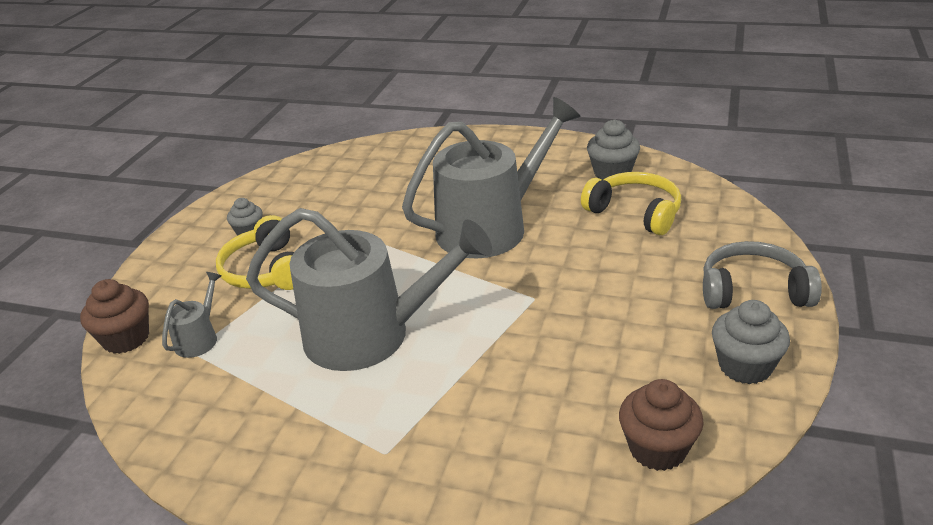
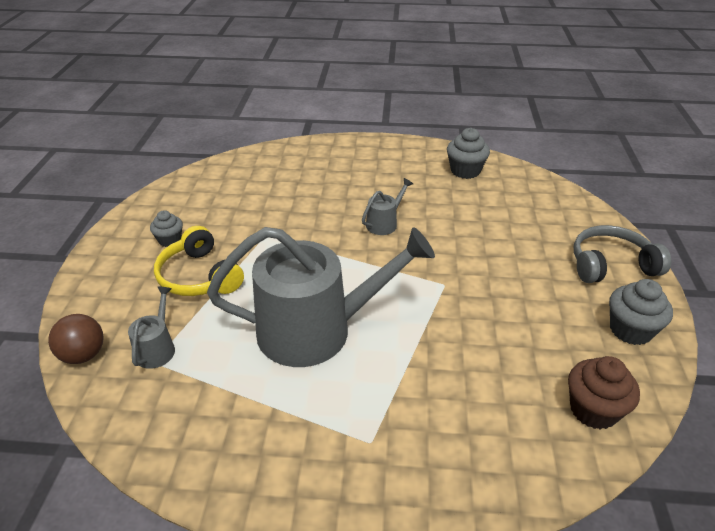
camera: 15 degrees left, 5 degrees up
brown cupcake [80,279,149,354] -> brown ball [48,314,104,364]
grey watering can [402,97,580,258] -> grey watering can [362,178,413,235], size x0.41
yellow headphones [581,172,681,235] -> none

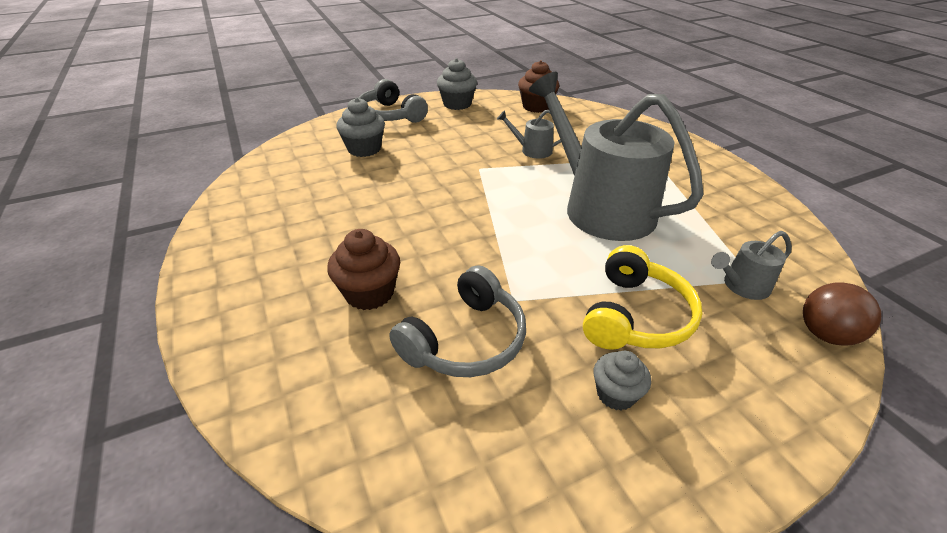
camera: 120 degrees left, 0 degrees up
grey watering can [362,178,413,235] -> grey watering can moved to [497,110,561,159]
grey cupcake [447,128,490,179] -> grey cupcake moved to [336,98,385,157]
none -> brown cupcake [327,229,400,310]
none -> grey headphones [389,265,526,377]

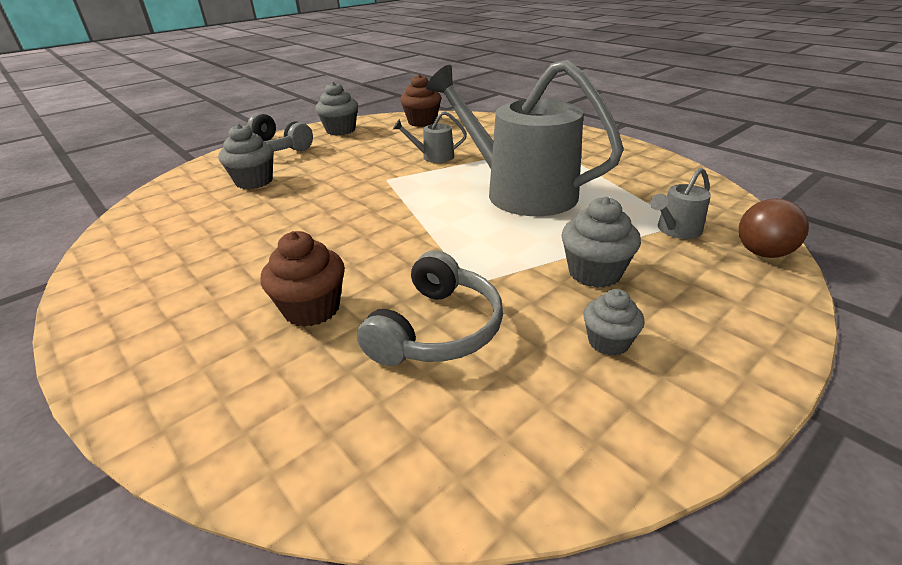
camera: 15 degrees left, 5 degrees down
yellow headphones [583,245,702,350] -> grey cupcake [561,197,641,288]

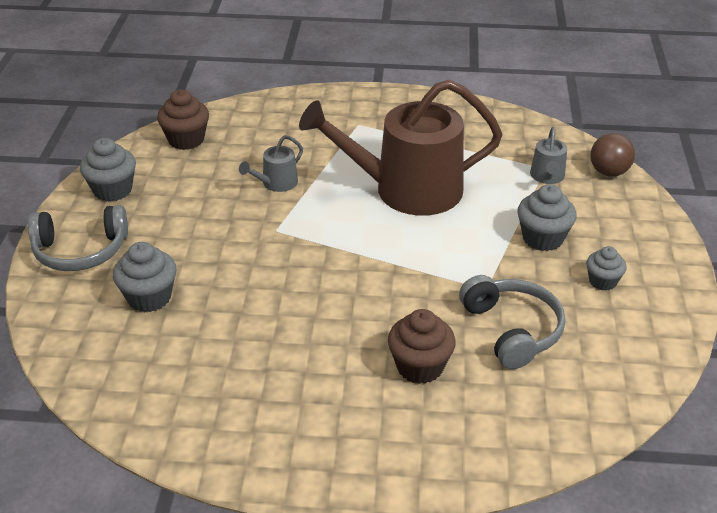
camera: 45 degrees left, 5 degrees up
grey watering can [426,60,624,216] -> brown watering can [299,79,503,216]

